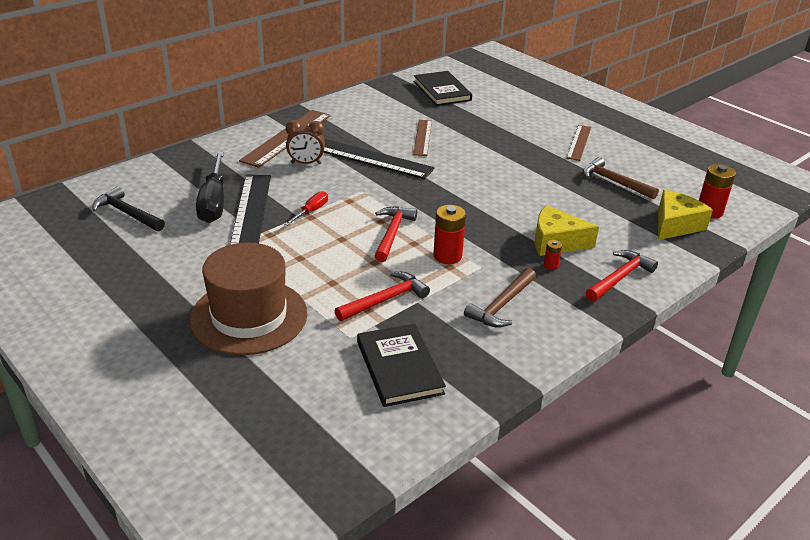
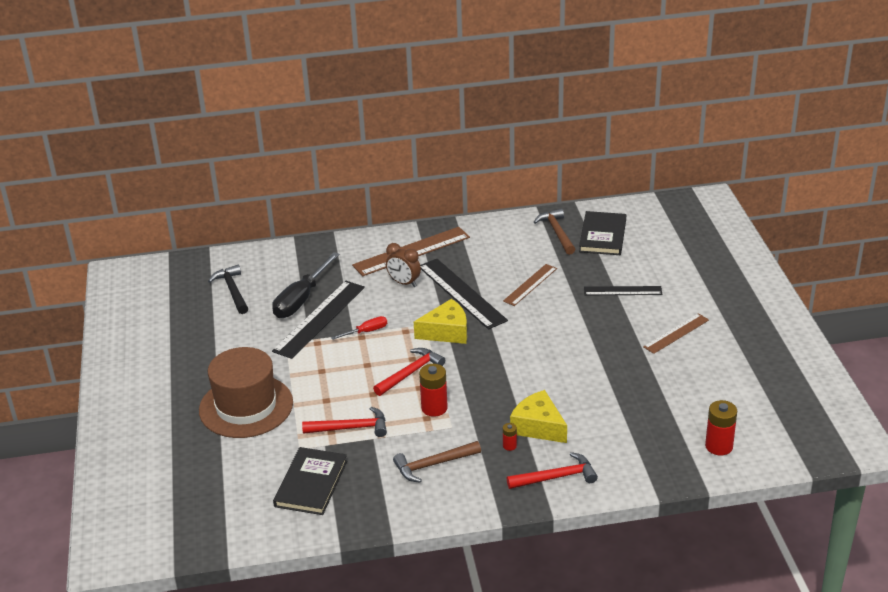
camera: 35 degrees right, 0 degrees up
brown hammer [583,157,659,200] -> brown hammer moved to [534,209,575,255]
yellow cheese [658,190,713,240] -> yellow cheese moved to [414,299,467,344]
none -> black ruler [584,286,662,295]

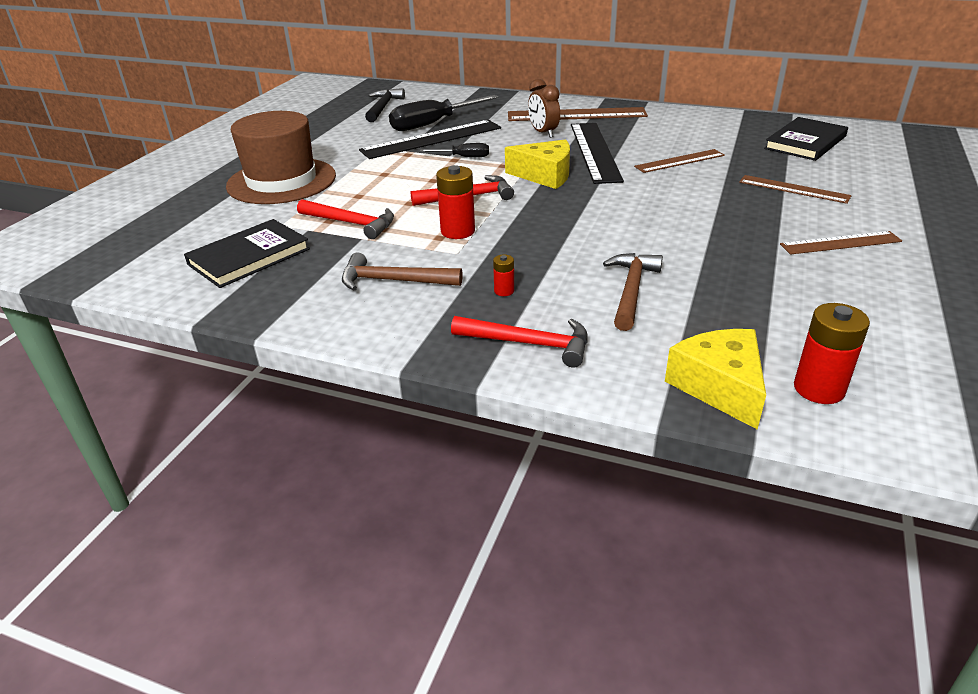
camera: 30 degrees right, 0 degrees up
red screwdriver [331,316,387,340] -> black screwdriver [420,143,489,157]
yellow cheese [510,390,567,443] -> yellow cheese moved to [665,329,766,429]
brown hammer [534,209,575,255] -> brown hammer moved to [603,253,663,331]
black ruler [584,286,662,295] -> brown ruler [739,175,852,204]

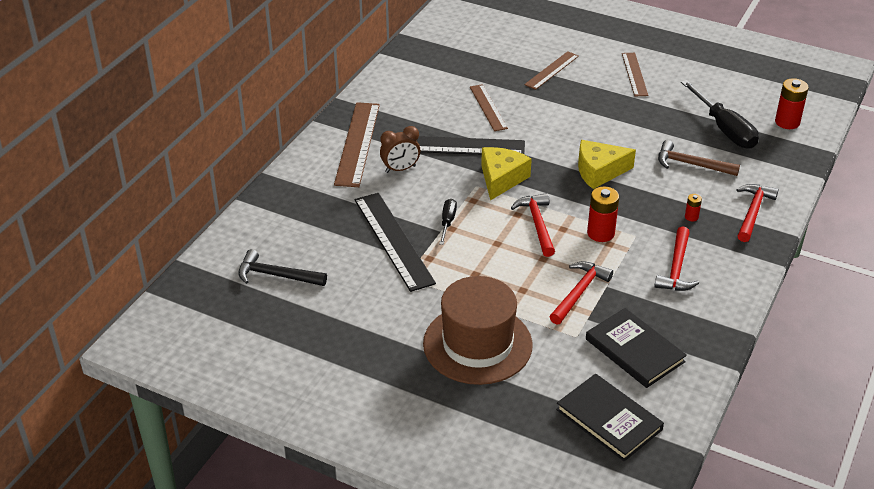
camera: 85 degrees left, 5 degrees up
brown hammer [342,252,462,290] -> red hammer [654,226,699,291]
black screwdriver [389,95,499,131] -> black screwdriver moved to [681,80,759,149]
yellow cheese [665,329,766,429] -> yellow cheese moved to [578,140,636,189]
black book [764,117,848,161] -> black book moved to [556,374,664,461]

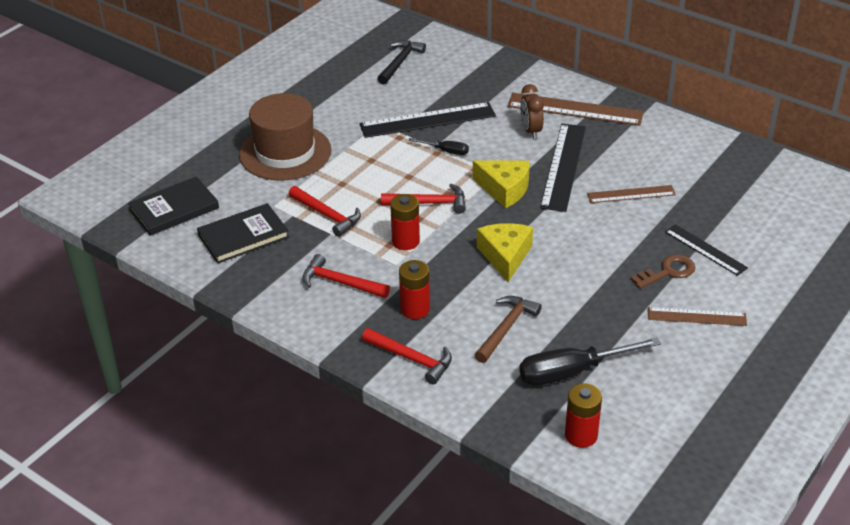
camera: 100 degrees right, 0 degrees up
brown ruler [524,51,579,90] -> black ruler [665,224,748,276]
red battery [685,194,702,222] -> red battery [399,260,430,319], size x1.96
none -> brown key [631,255,695,289]

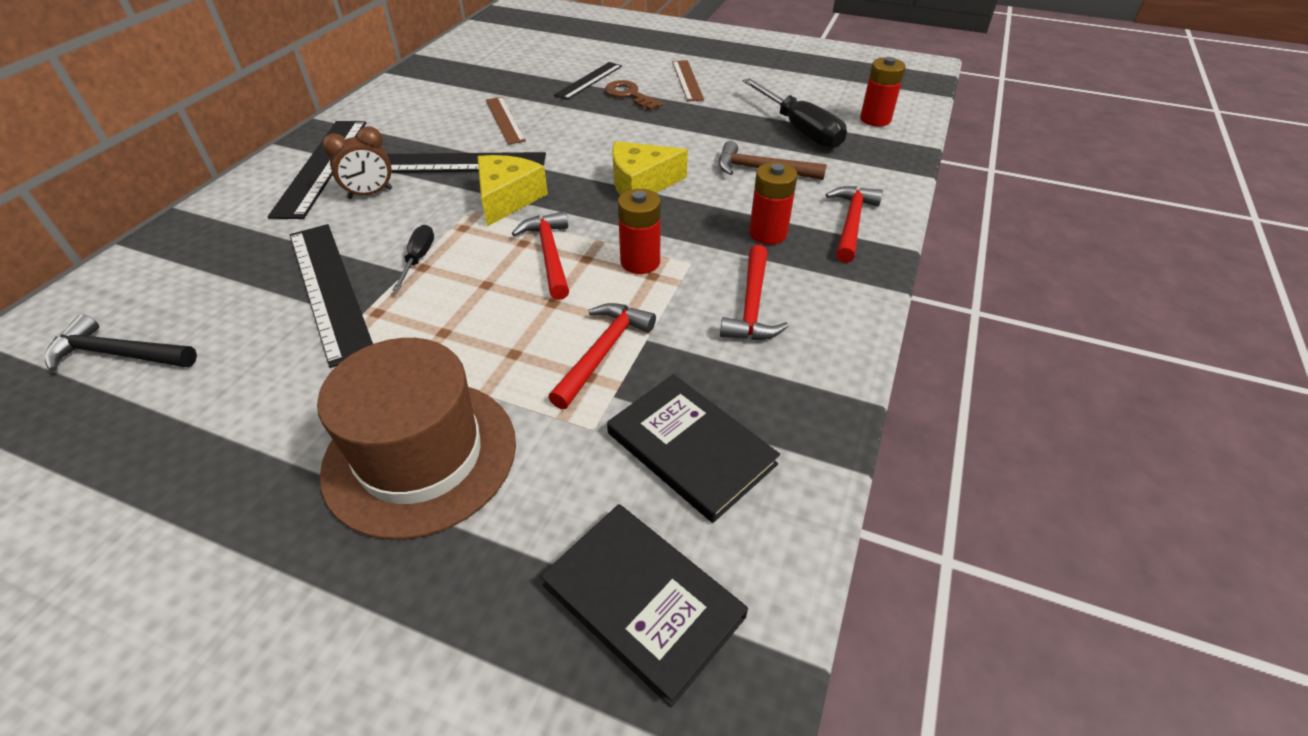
camera: 105 degrees left, 5 degrees up
brown ruler [507,93,644,126] -> black ruler [267,121,366,219]

